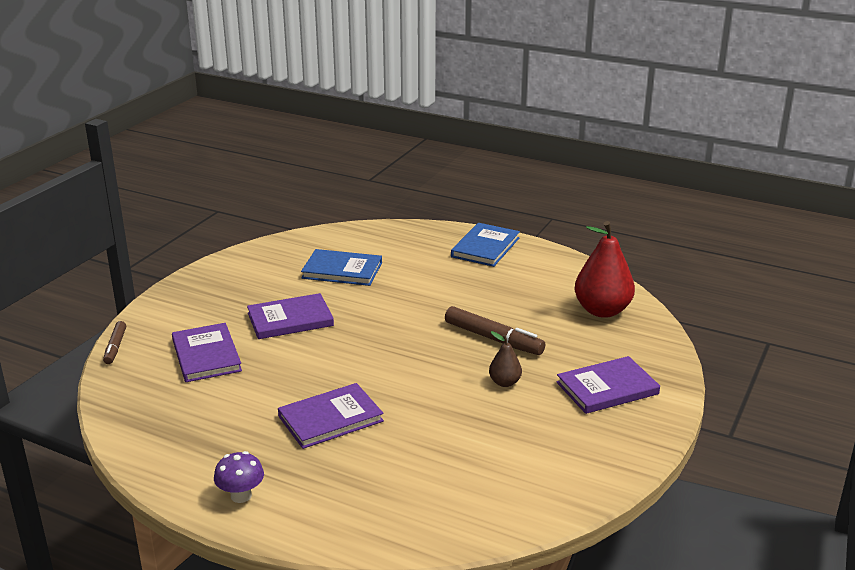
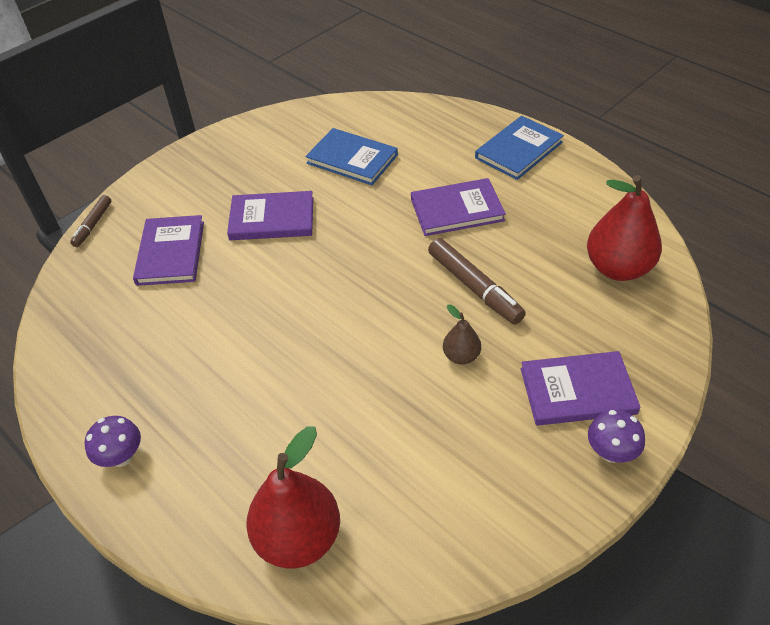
camera: 20 degrees right, 20 degrees up
purple book [278,383,384,449] -> purple book moved to [411,178,506,236]
none -> red pear [246,426,340,569]
none -> purple mushroom [588,410,645,463]

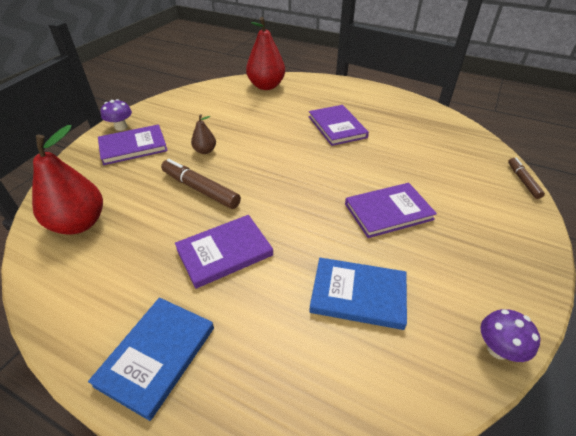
camera: 160 degrees right, 5 degrees down
purple mushroom [85,416,141,467] -> purple mushroom moved to [480,309,540,362]
purple book [133,215,204,286] -> purple book moved to [309,105,369,146]

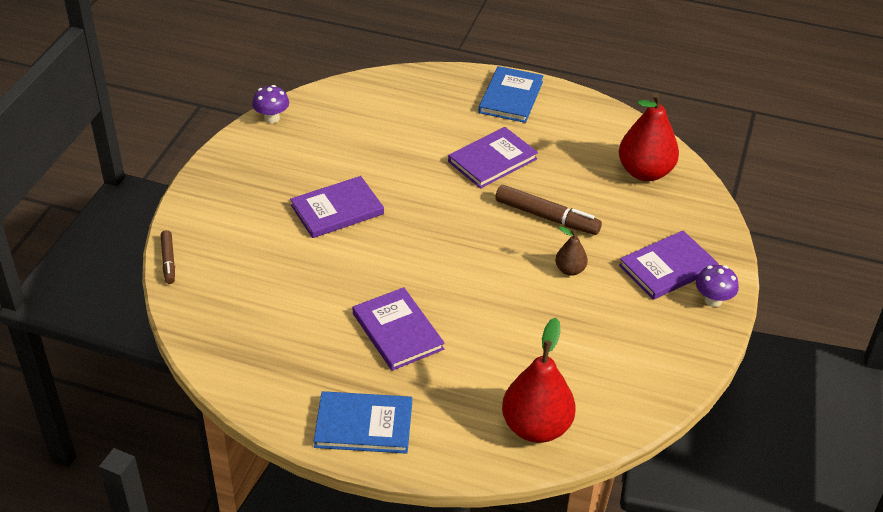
camera: 170 degrees right, 0 degrees up
blue book [309,258,407,330] -> blue book moved to [314,391,412,454]

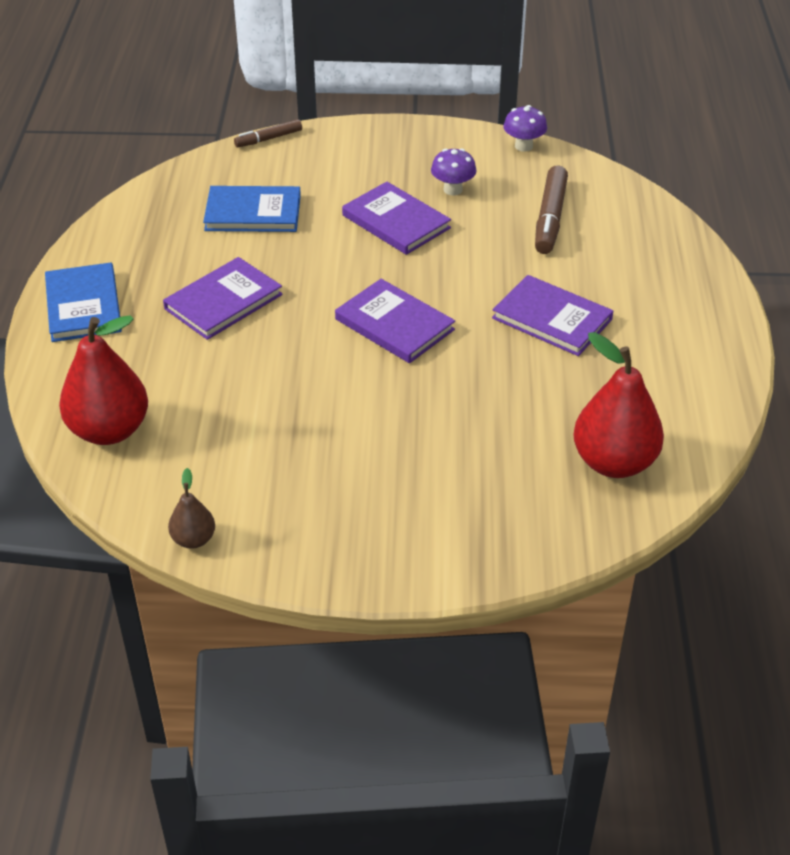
camera: 75 degrees right, 0 degrees up
blue book [479,66,544,123] -> blue book moved to [203,186,301,232]
brown marker [495,185,602,235] -> brown marker moved to [535,165,568,254]
brown pear [555,226,588,276] -> brown pear moved to [168,468,215,549]
purple book [619,231,718,300] -> purple book moved to [335,279,455,363]
purple mushroom [696,265,739,307] -> purple mushroom moved to [431,148,476,195]

